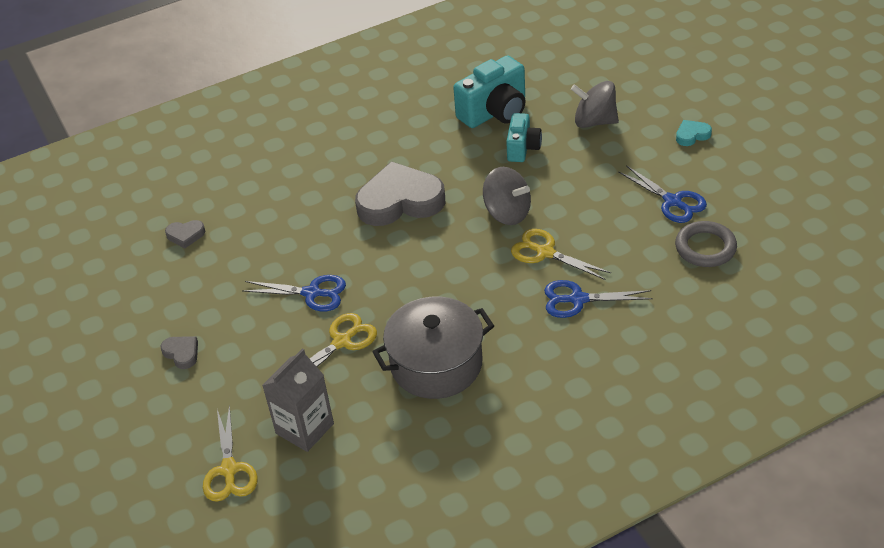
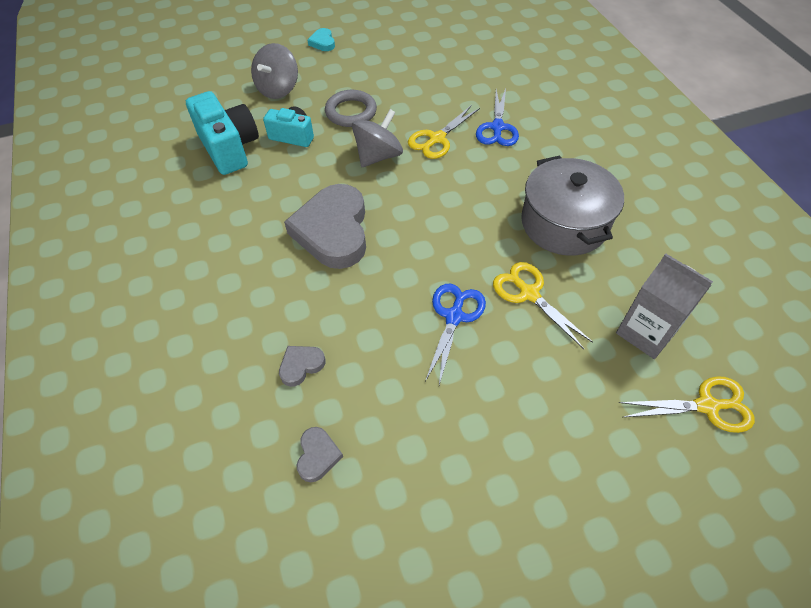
camera: 85 degrees left, 10 degrees up
grey heart [161,337,198,369] -> grey heart moved to [279,346,325,387]
blue scissors [618,165,707,223] -> none
grey ring [675,221,737,267] -> grey ring moved to [325,90,377,127]

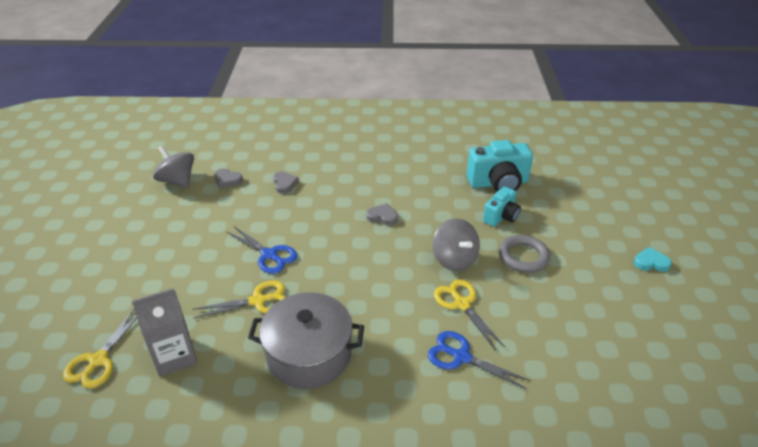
camera: 110 degrees right, 15 degrees down
grey spinning top [251,43,298,99] -> grey spinning top moved to [153,145,194,188]
grey heart [284,184,366,269] -> grey heart [366,204,398,226], size x0.43

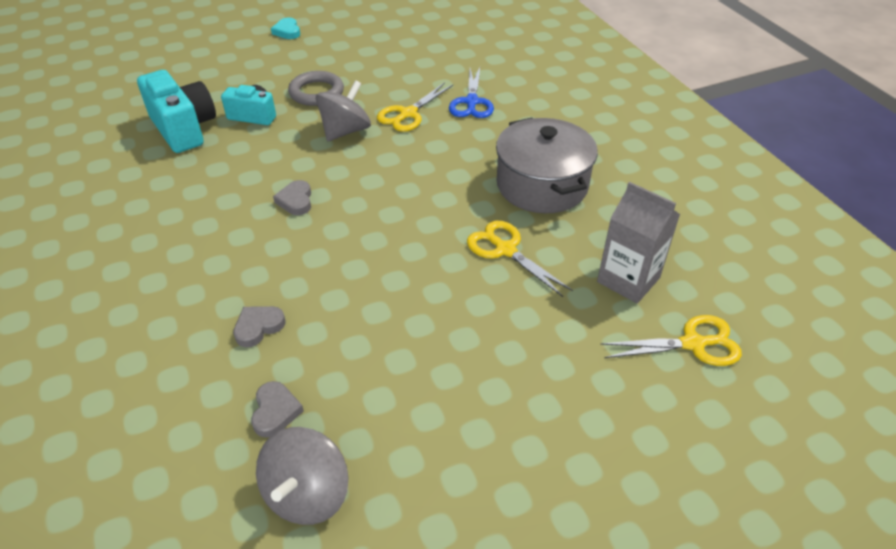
camera: 115 degrees left, 5 degrees up
blue scissors [227,226,297,274] -> none

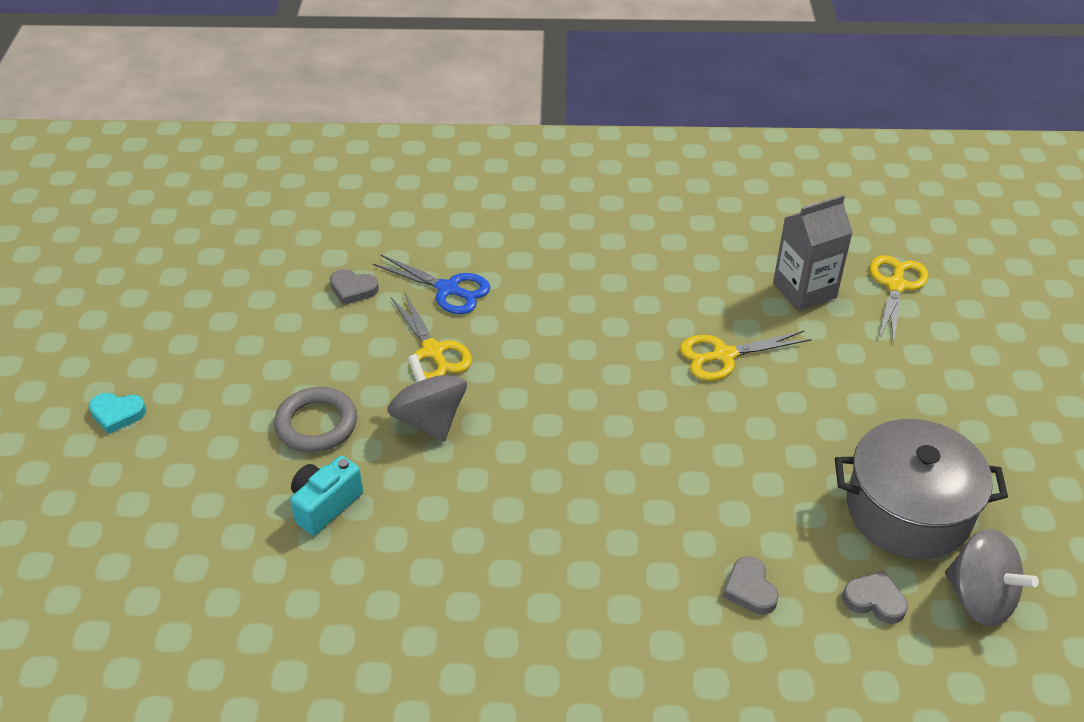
camera: 65 degrees left, 0 degrees up
turquoise camera [137,70,216,153] -> none
grey heart [273,180,311,215] -> grey heart moved to [330,269,379,305]
grey pot [496,118,598,213] -> grey pot moved to [835,419,1008,559]

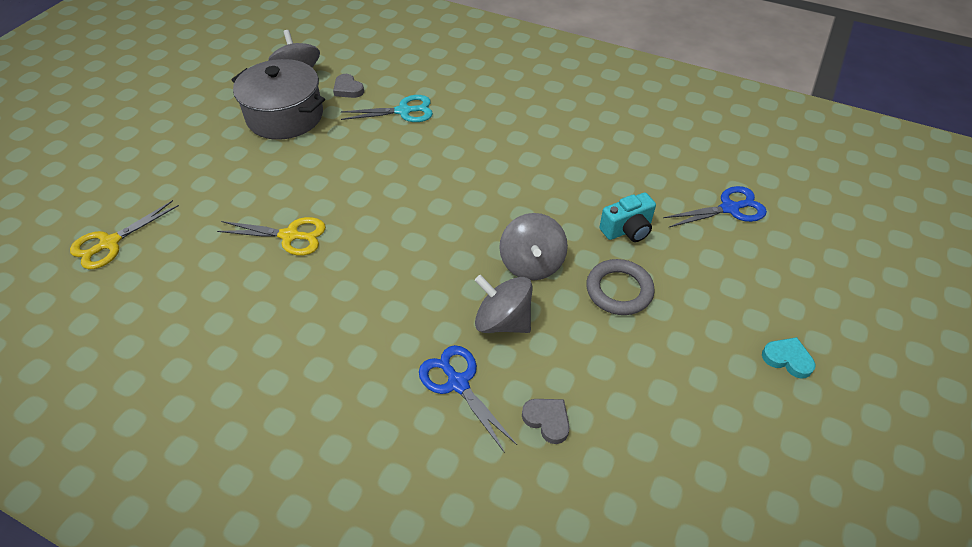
camera: 155 degrees left, 5 degrees up
yellow scissors [391,292,472,379] -> grey spinning top [475,275,533,333]
grey heart [723,556,779,615] -> turquoise scissors [341,95,433,122]
grey carton [773,195,853,311] -> none
none -> blue scissors [663,186,767,227]

